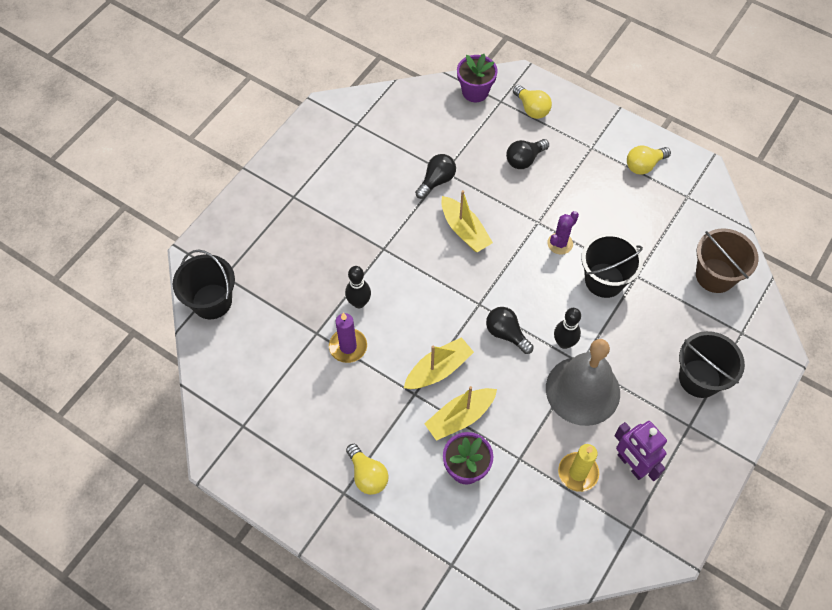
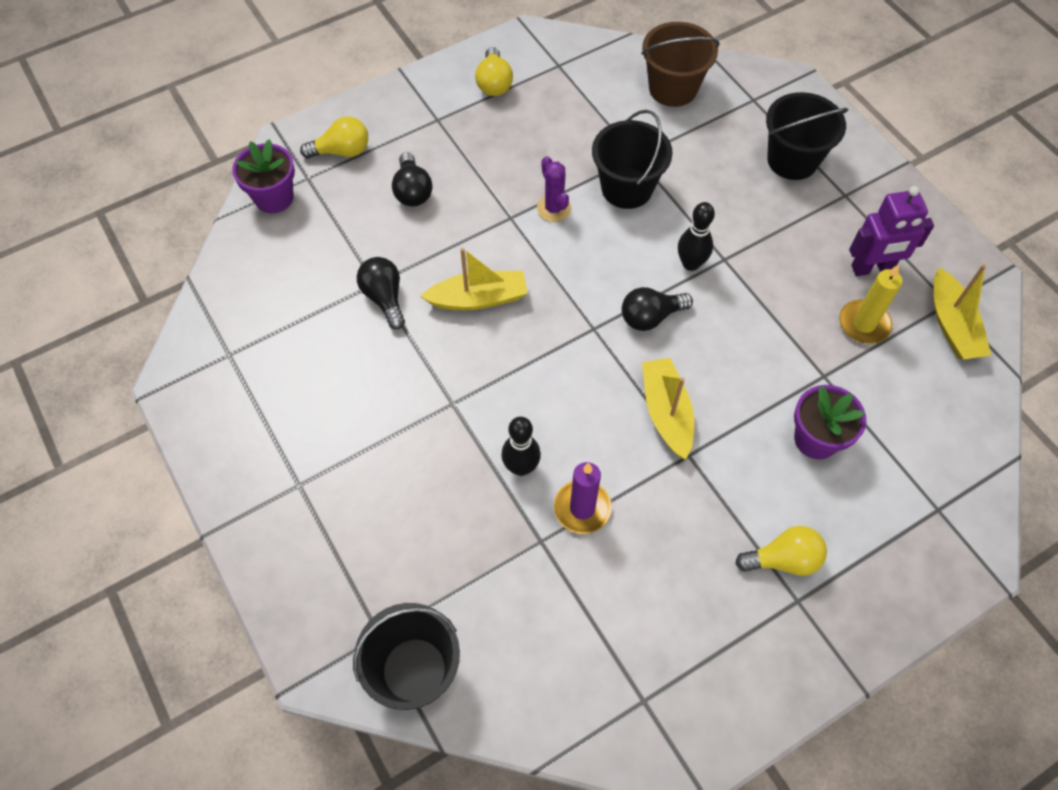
camera: 65 degrees left, 0 degrees up
yellow boat [424,386,497,441] -> yellow boat moved to [934,264,991,359]
grey bell [546,339,620,426] -> none

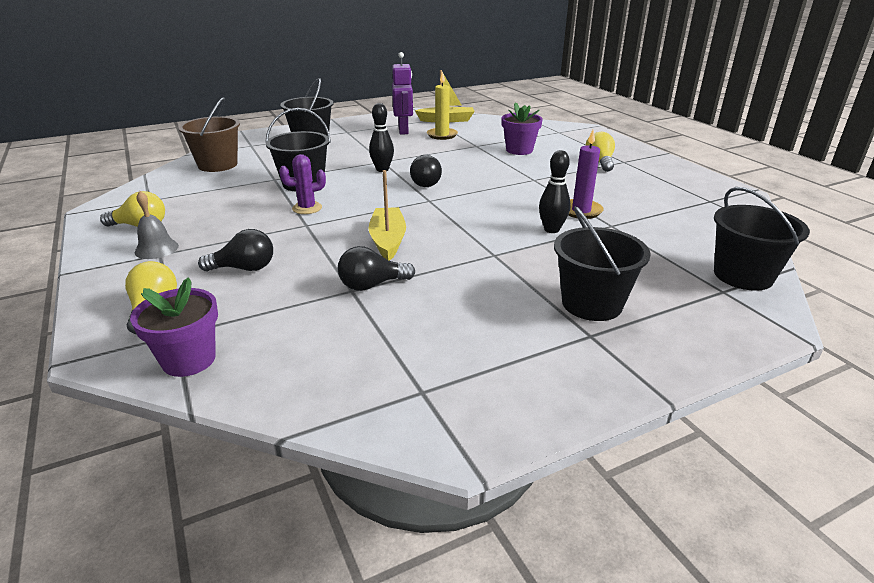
camera: 85 degrees left, 30 degrees down
yellow boat [642,358,694,460] -> none
none -> grey bell [135,191,179,259]
none -> black bucket [554,206,651,321]

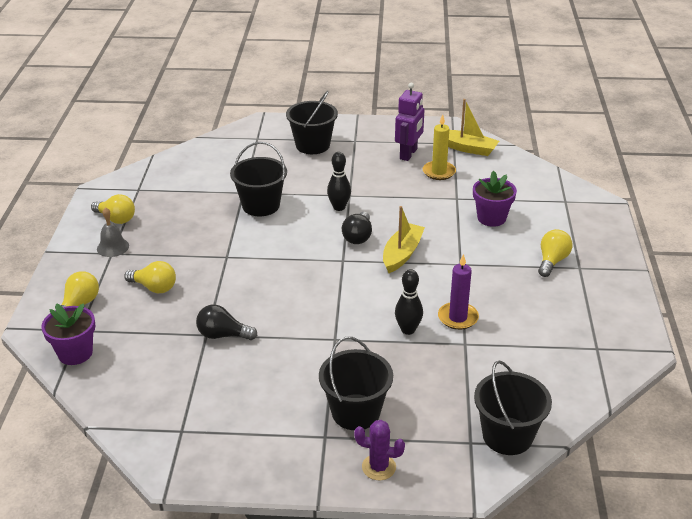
camera: 30 degrees right, 5 degrees up
brown bucket [178,97,240,172] -> none
black light bulb [198,229,273,271] -> yellow light bulb [124,261,176,293]
purple cactus [279,154,326,214] -> purple cactus moved to [354,420,405,480]
yellow boat [368,170,406,261] -> yellow boat moved to [383,206,425,273]

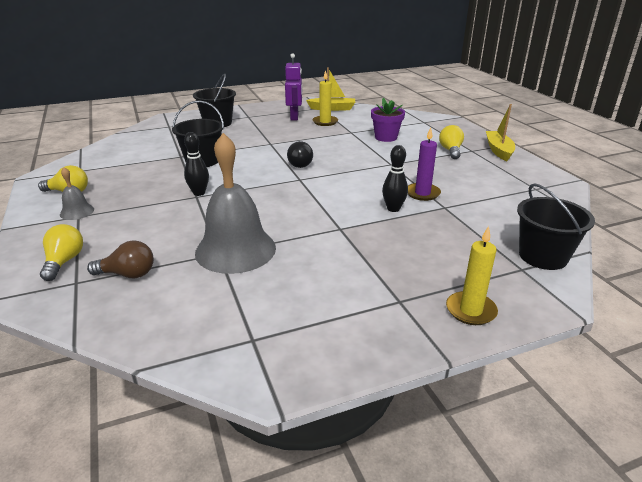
camera: 25 degrees left, 5 degrees down
purple flower pot [41,303,95,365] -> none
yellow light bulb [124,261,176,293] -> none
black light bulb [196,305,257,340] -> grey bell [195,133,276,274]
black bucket [319,337,393,430] -> none
black bowling pin [327,152,351,211] -> black bowling pin moved to [184,132,209,196]
purple cactus [354,420,405,480] -> yellow candle [446,226,498,325]
yellow boat [383,206,425,273] -> yellow boat moved to [486,104,515,161]
none -> brown light bulb [87,241,154,278]

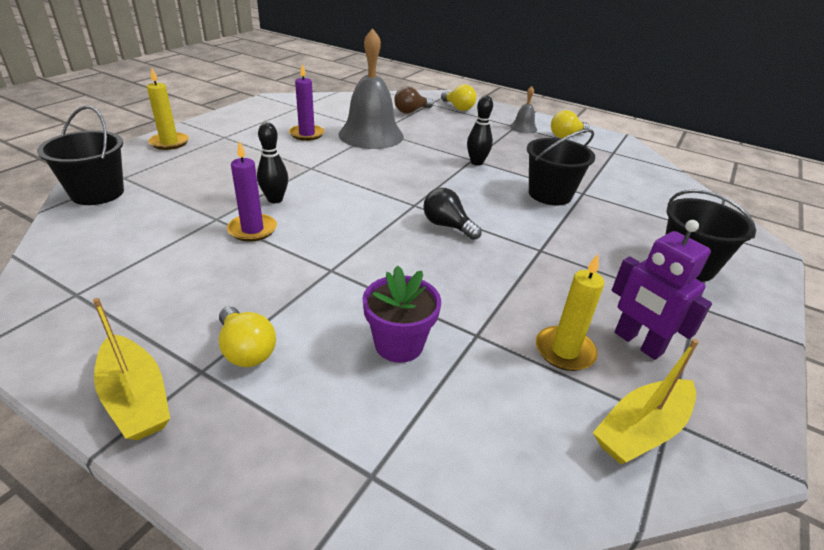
camera: 140 degrees right, 5 degrees up
none -> purple candle [289,64,324,141]

